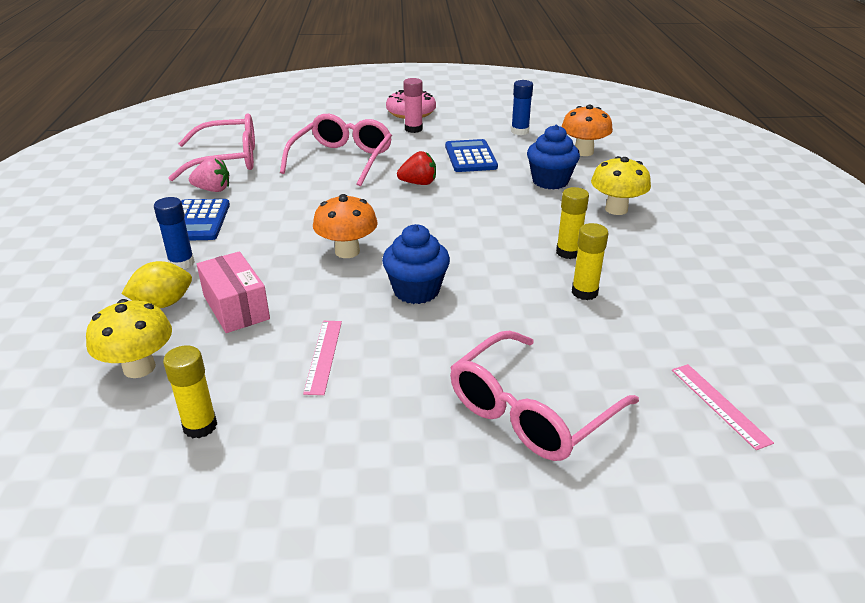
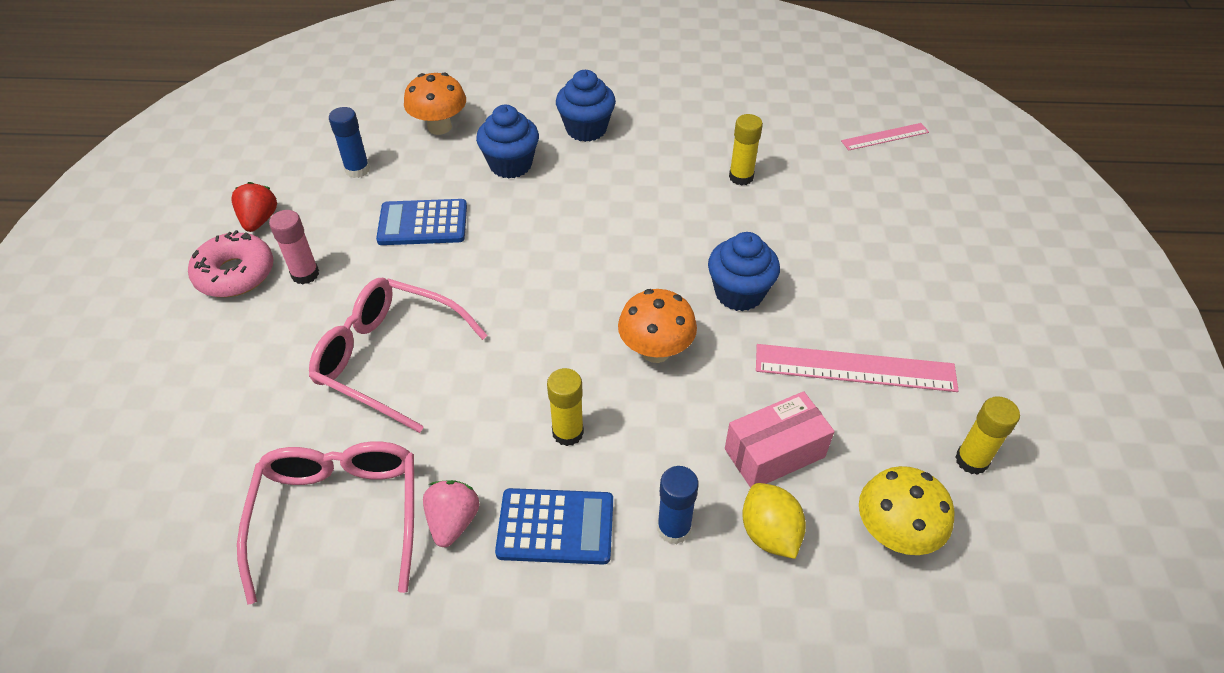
camera: 85 degrees left, 15 degrees up
pink ruler [303,321,342,395] -> pink ruler [756,344,959,392], size x1.72
red strawberry [397,151,436,185] -> red strawberry moved to [231,182,277,232]
pink glasses [450,331,639,461] -> none
yellow glue stick [556,187,589,259] -> yellow glue stick moved to [547,368,584,446]
yellow mushroom [591,156,651,215] -> blue cupcake [556,70,616,142]

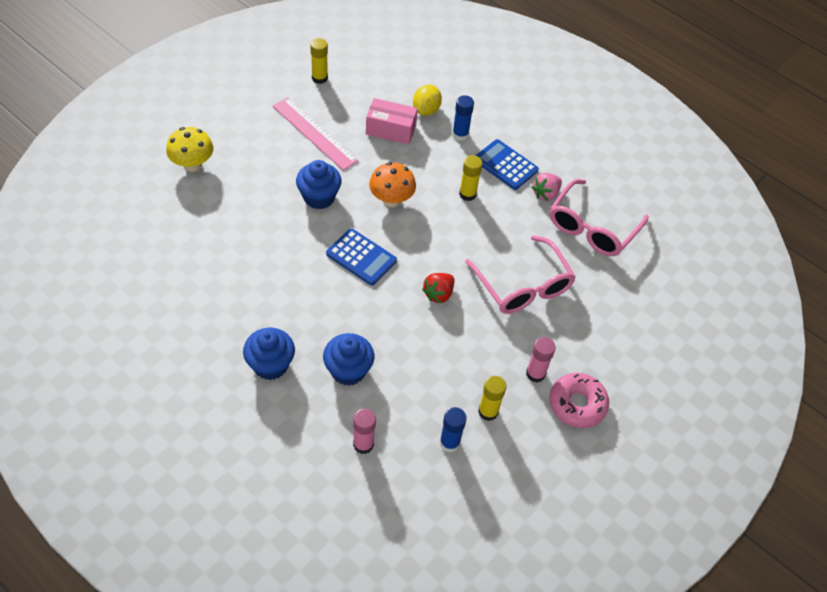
camera: 145 degrees left, 5 degrees up
red strawberry [231,182,277,232] -> red strawberry moved to [422,273,454,303]
blue calculator [376,199,467,245] -> blue calculator moved to [326,229,397,285]
orange mushroom [404,73,466,135] -> pink glue stick [353,409,376,454]
yellow glue stick [729,114,763,186] -> yellow glue stick moved to [478,376,507,421]
pink ruler [841,123,929,151] -> none
yellow mushroom [859,466,955,555] -> yellow mushroom moved to [166,127,213,172]

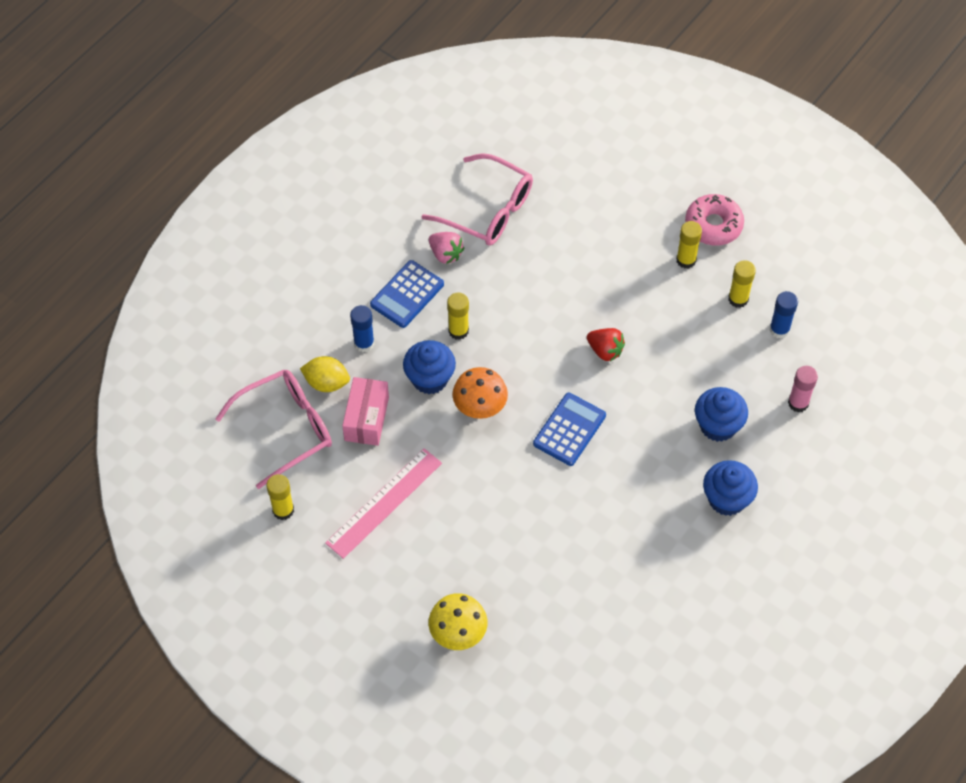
camera: 90 degrees left, 5 degrees up
blue cupcake [296,160,341,209] -> blue cupcake moved to [403,340,456,394]
pink glasses [465,235,576,314] -> pink glasses moved to [215,370,332,489]
pink glue stick [526,337,556,383] -> yellow glue stick [676,221,702,269]

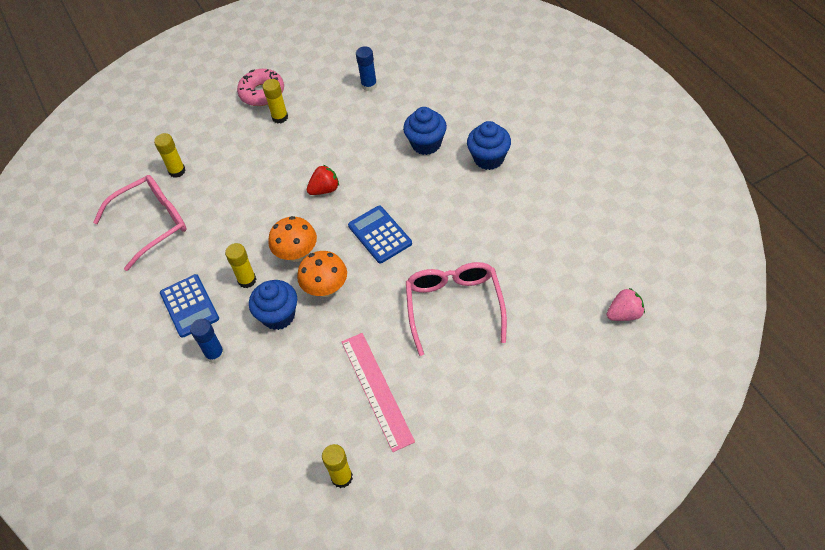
camera: 60 degrees left, 5 degrees down
pink glasses [215,370,332,489] -> pink glasses moved to [406,262,507,356]
yellow lemon [300,356,350,392] -> none
pink box [342,377,389,446] -> none
pink strawberry [429,232,464,264] -> pink strawberry moved to [607,288,645,321]
yellow mushroom [429,593,487,650] -> none
yellow glue stick [728,260,756,308] -> yellow glue stick moved to [154,133,186,178]
pink glue stick [788,366,818,412] -> none
none -> orange mushroom [268,216,317,262]

